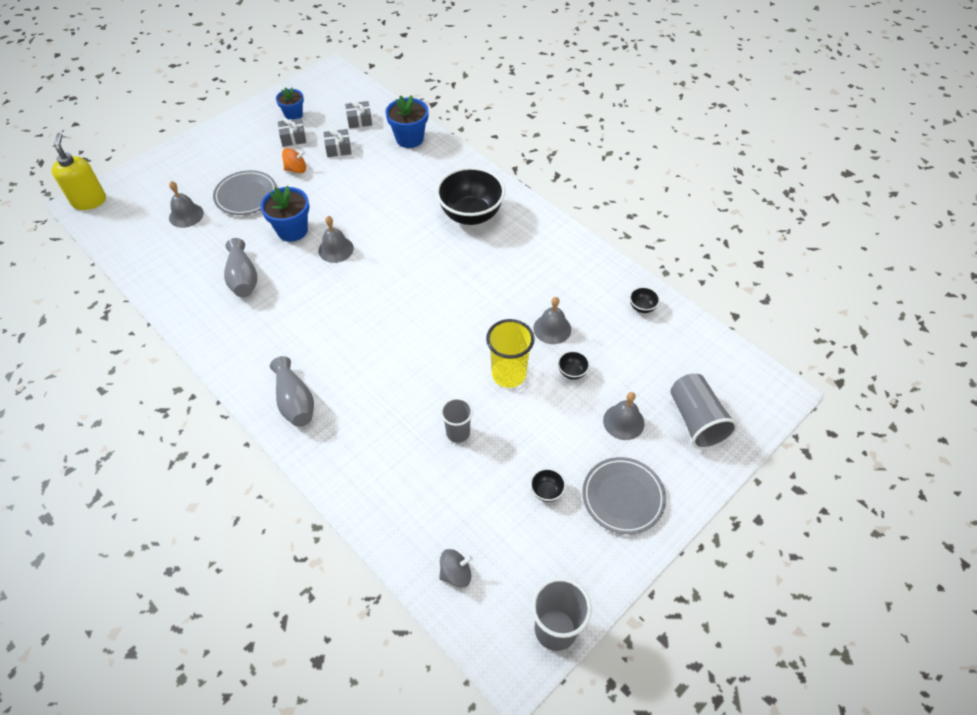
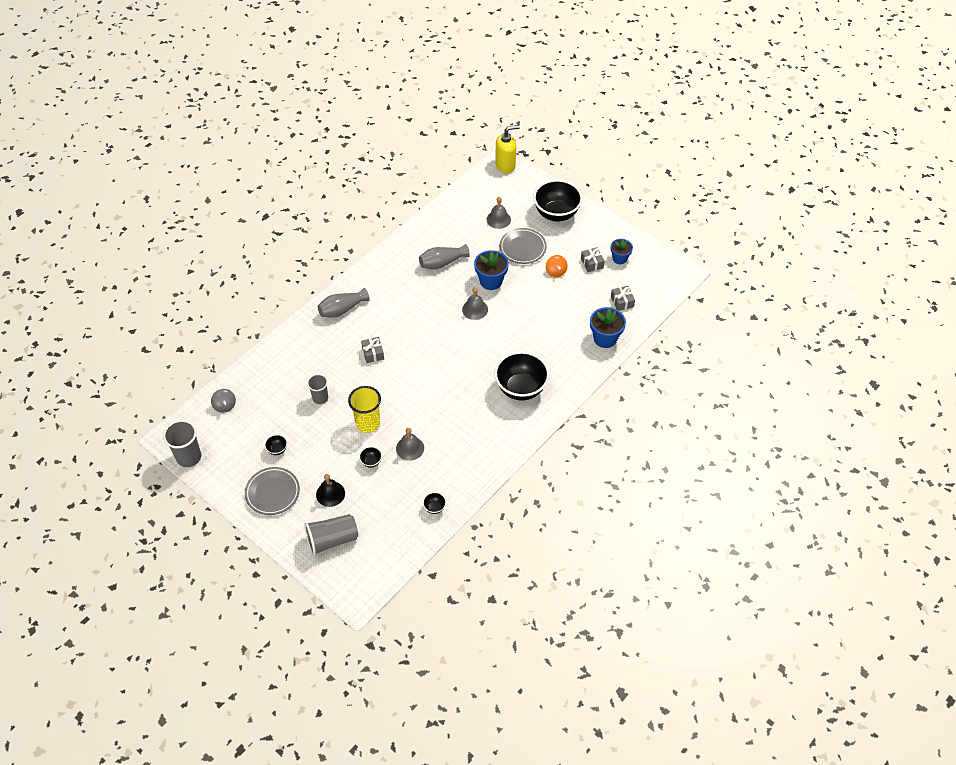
camera: 85 degrees right, 0 degrees up
grey gift [324,128,351,157] -> grey gift moved to [361,337,384,363]
grey bell [603,392,645,440] -> black bell [316,474,345,507]
none -> black bowl [533,180,582,222]

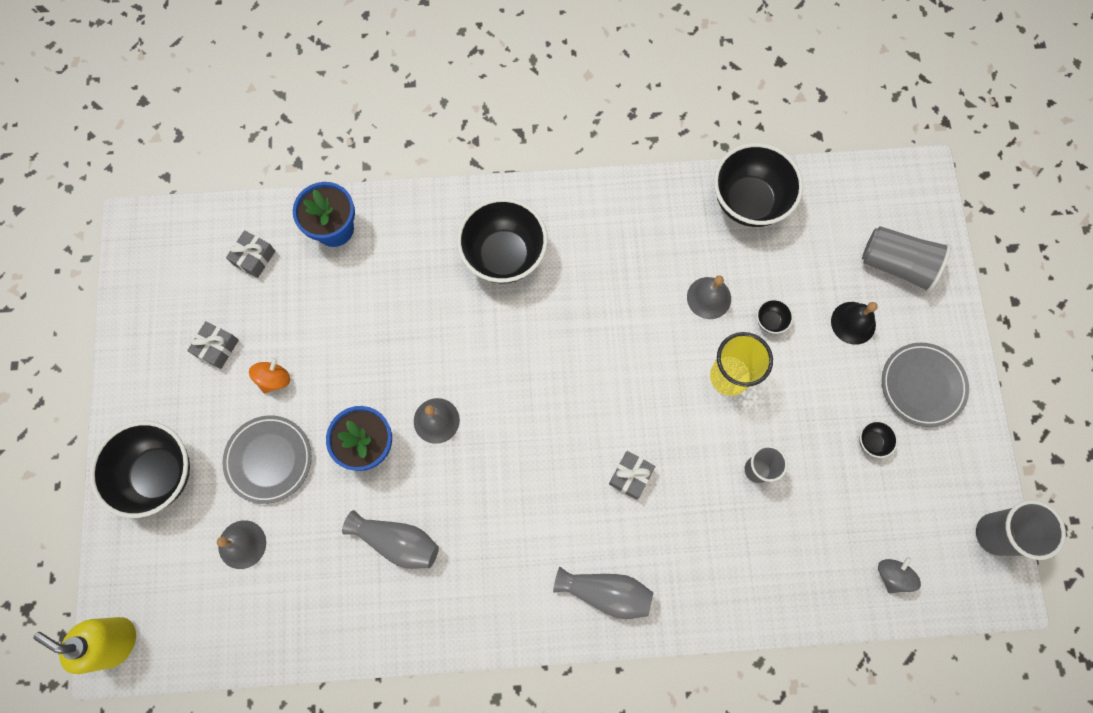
camera: 135 degrees left, 20 degrees up
black bowl [423,492,446,514] -> black bowl [714,143,803,227], size x2.46
blue flower pot [611,239,633,264] -> none

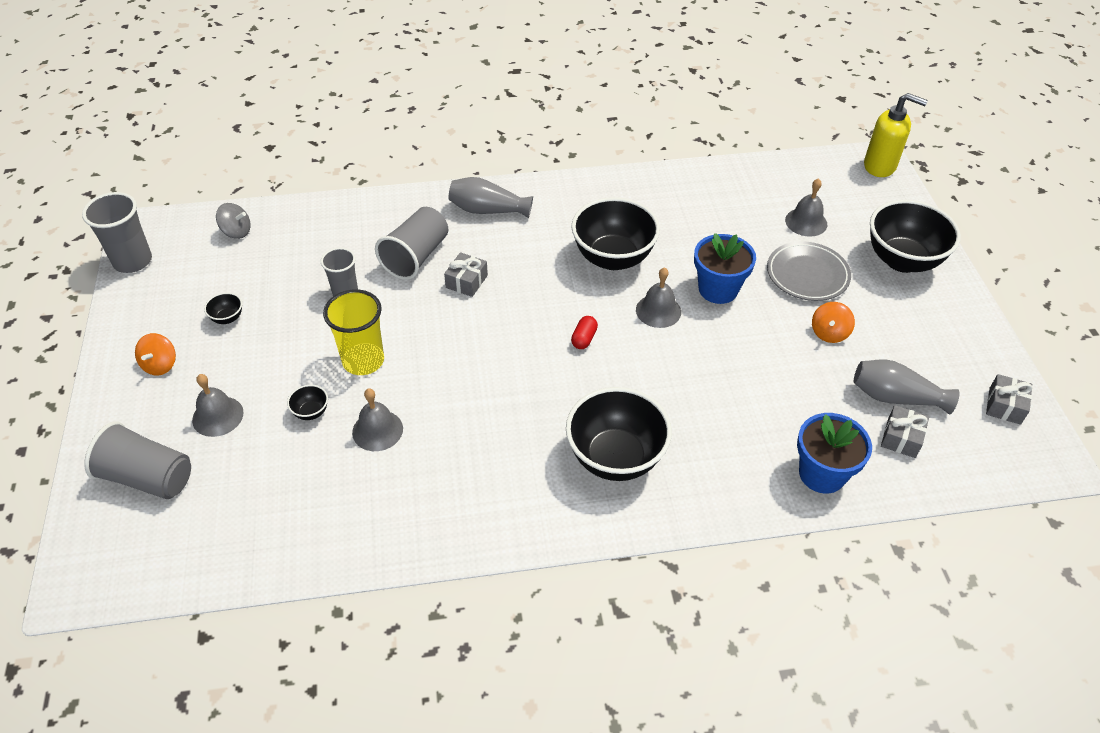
camera: 175 degrees right, 25 degrees down
grey gift [187,321,239,369] -> grey gift moved to [986,374,1033,425]
grey vase [342,510,439,569] -> grey vase moved to [854,359,959,414]
black bowl [714,143,803,227] -> black bowl moved to [571,197,660,270]
black bell [831,302,878,345] -> grey bell [192,374,244,437]
grey spinning top [878,557,921,593] -> grey spinning top turned 90 degrees counterclockwise [216,203,250,239]
grey plate [882,343,969,427] -> orange spinning top [135,333,176,375]
none -> grey cup [375,207,448,280]
none -> red capsule [571,316,598,349]

